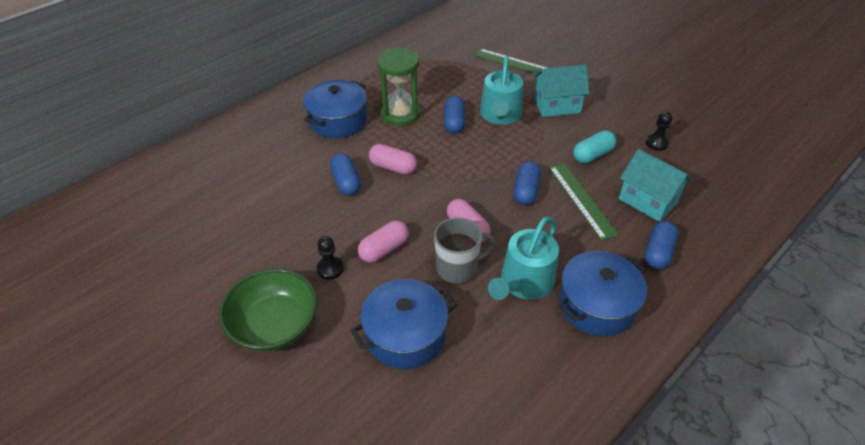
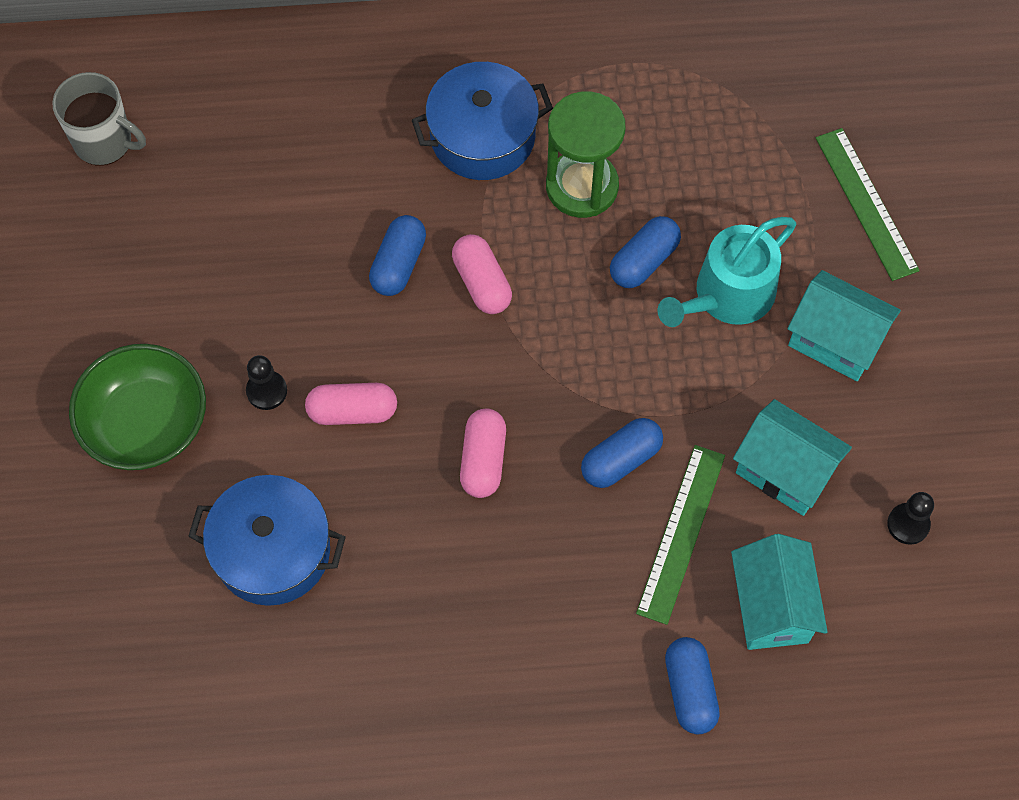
camera: 40 degrees right, 20 degrees up
grey mug [434,217,496,285] -> grey mug moved to [52,72,146,166]
turquoise watering can [488,216,559,300] -> none
blue pot [558,251,647,337] -> none
turquoise capsule [573,130,616,163] -> turquoise house [733,399,852,516]
blue capsule [644,221,679,269] -> blue capsule turned 75 degrees counterclockwise [665,637,720,734]

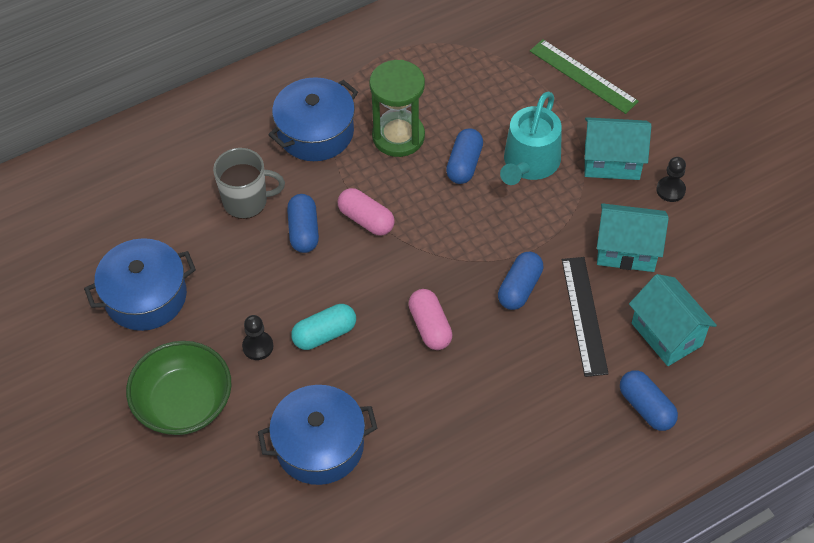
camera: 25 degrees left, 10 degrees down
grey mug [52,72,146,166] -> grey mug moved to [213,148,285,219]
pink capsule [305,383,397,425] -> turquoise capsule [291,304,356,350]
green ruler [636,445,725,625] -> black ruler [562,257,609,377]
black pawn [887,492,934,545] -> black pawn moved to [656,157,686,202]
none -> blue pot [84,238,196,331]

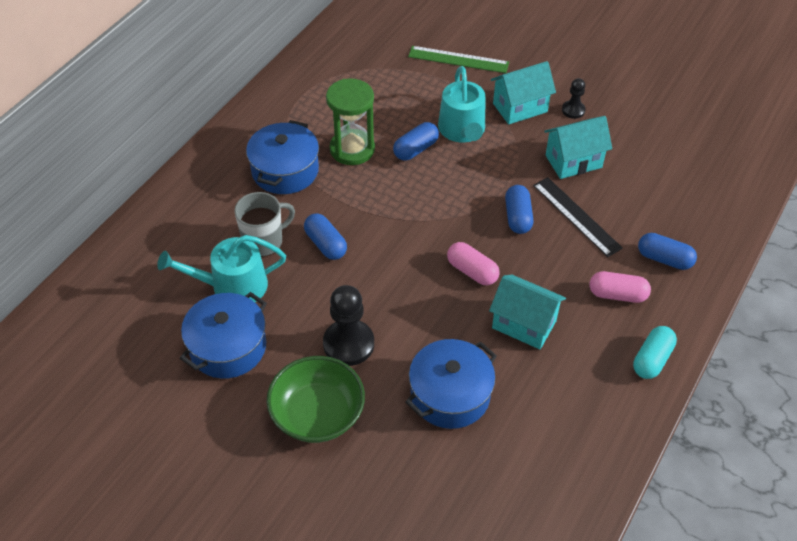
camera: 30 degrees left, 5 degrees down
black pawn [242,315,273,360] -> black pawn [323,285,374,366], size x1.84
turquoise capsule [291,304,356,350] -> turquoise capsule moved to [633,326,677,379]
pink capsule [338,188,395,236] -> pink capsule moved to [590,271,651,303]
blue capsule [446,128,483,184] -> blue capsule turned 60 degrees clockwise [393,122,439,160]
turquoise house [629,274,717,366] -> turquoise house moved to [489,275,566,349]
none -> turquoise watering can [157,235,286,302]

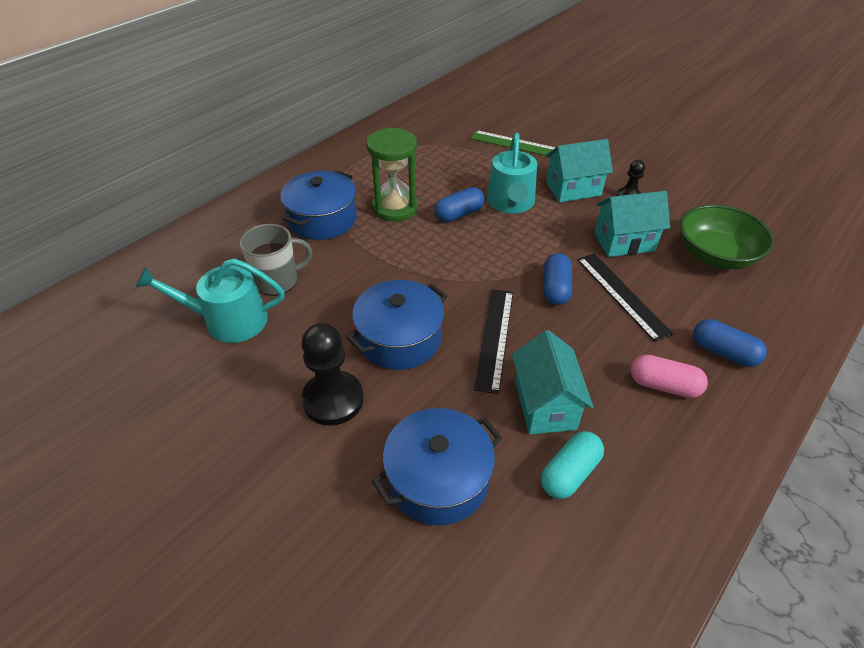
camera: 10 degrees right, 5 degrees down
blue pot [180,292,267,379] -> blue pot moved to [346,280,447,370]
green bowl [267,356,365,443] -> green bowl moved to [680,204,774,269]
blue capsule [304,213,347,260] -> none
pink capsule [447,242,500,285] -> black ruler [474,289,513,394]
turquoise house [489,275,566,349] -> turquoise house turned 45 degrees clockwise [512,330,594,434]
turquoise capsule [633,326,677,379] -> turquoise capsule moved to [541,431,604,499]

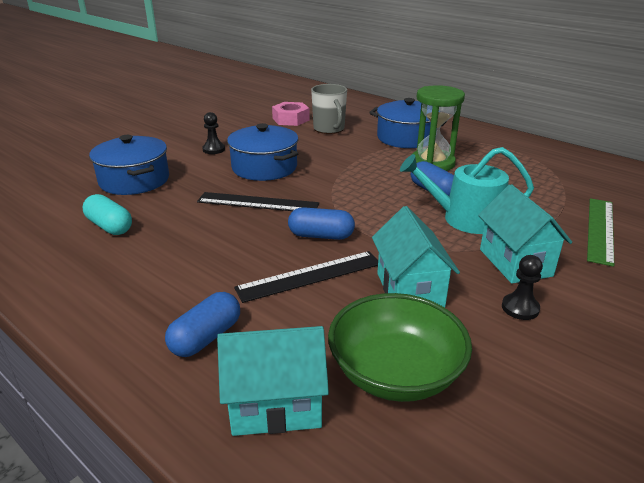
camera: 90 degrees right, 15 degrees down
turquoise watering can [136,258,285,343] -> pink nut [272,102,310,126]
black pawn [301,323,364,426] -> black pawn [202,112,225,154], size x0.54
turquoise house [512,330,594,434] -> turquoise house moved to [217,326,329,436]
pink capsule [631,355,708,398] -> none

